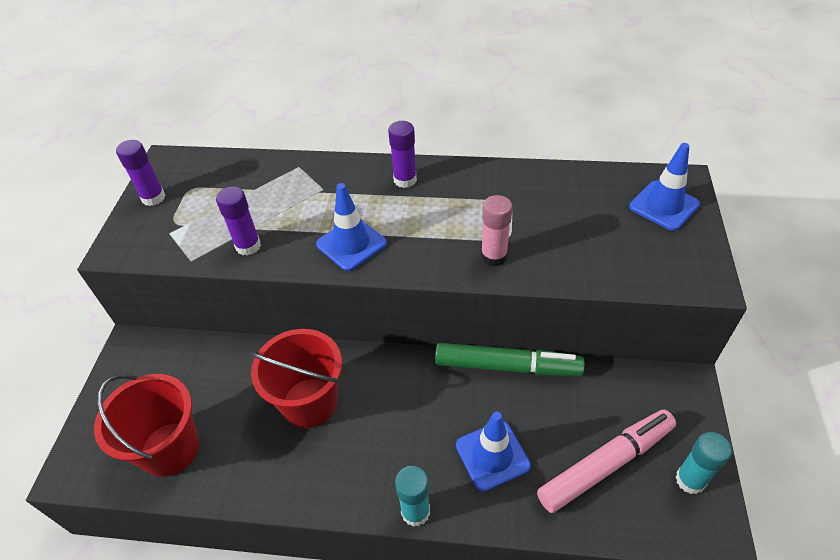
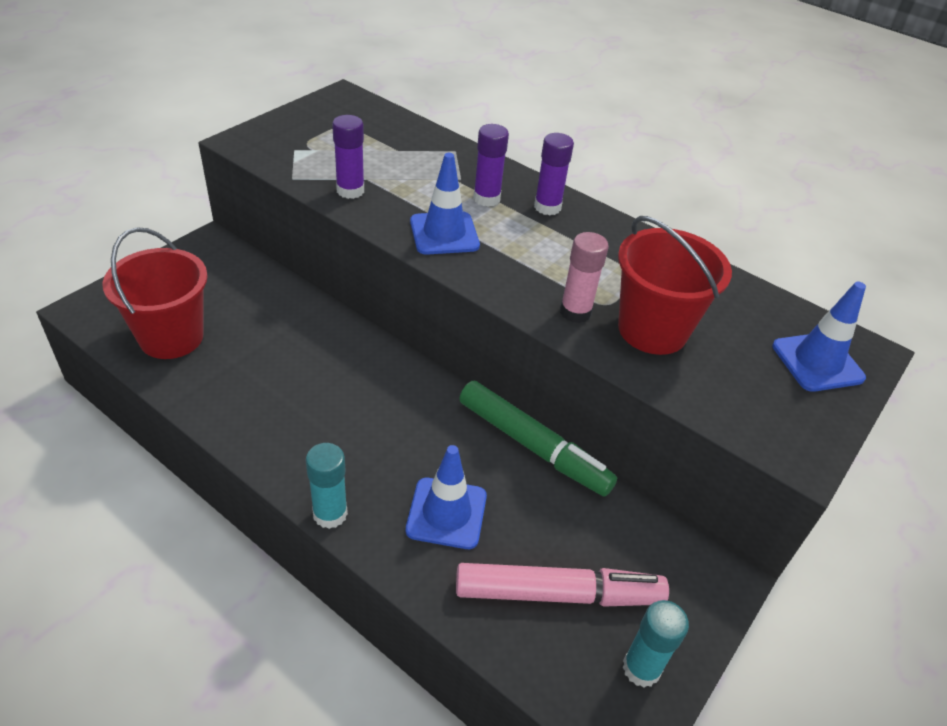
camera: 25 degrees right, 5 degrees down
purple glue stick [116,140,166,206] -> purple glue stick moved to [473,124,509,207]
red bucket [250,329,342,428] -> red bucket moved to [618,216,732,355]

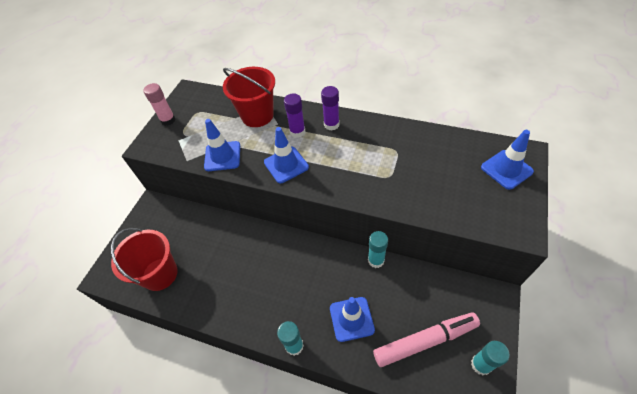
camera: 10 degrees left, 10 degrees up
purple glue stick [332,115,364,199] -> blue traffic cone [204,119,240,171]
green marker [459,381,617,497] -> turquoise glue stick [368,231,388,268]
pink glue stick [560,232,609,323] -> pink glue stick moved to [143,83,176,126]
red bucket [618,216,732,355] -> red bucket moved to [223,67,275,127]

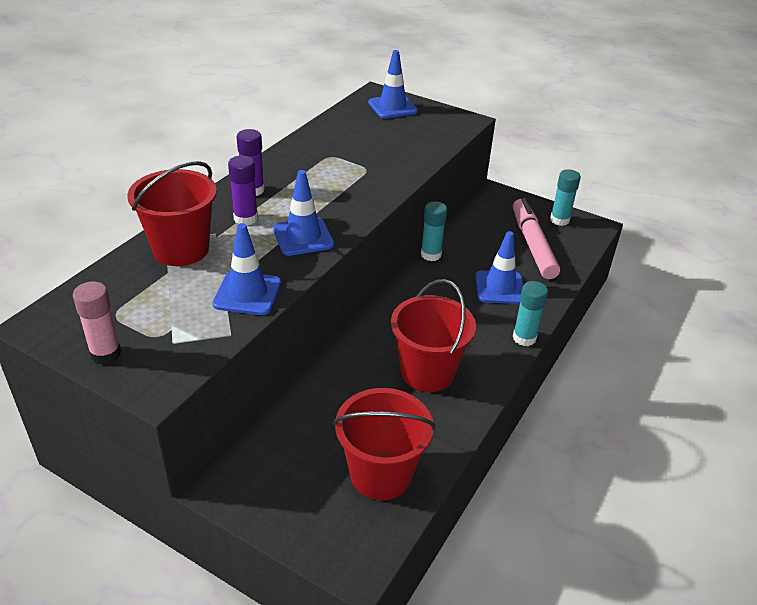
camera: 85 degrees left, 15 degrees down
none -> red bucket [391,279,476,392]

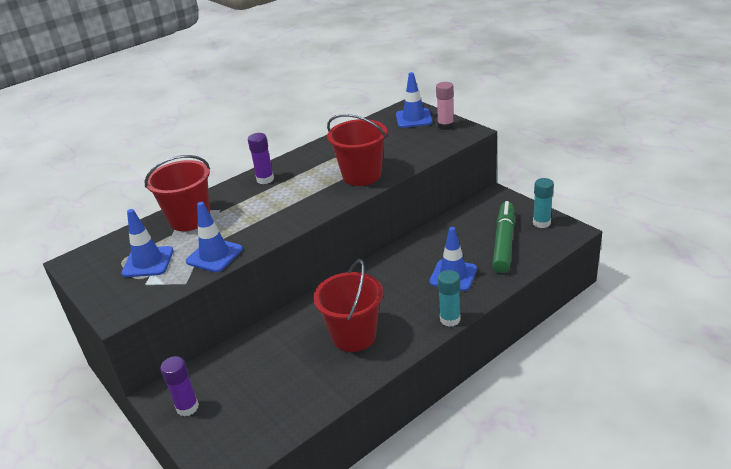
camera: 25 degrees right, 5 degrees down
pink glue stick [73,281,122,364] -> pink glue stick moved to [436,82,454,130]
purple glue stick [228,156,258,226] -> purple glue stick moved to [160,356,199,416]
blue traffic cone [273,170,334,256] -> blue traffic cone moved to [121,209,173,277]
red bucket [333,388,436,500] -> red bucket moved to [327,114,387,186]
turquoise glue stick [421,201,447,261] -> none
pink marker [513,198,560,279] -> green marker [492,201,515,273]

